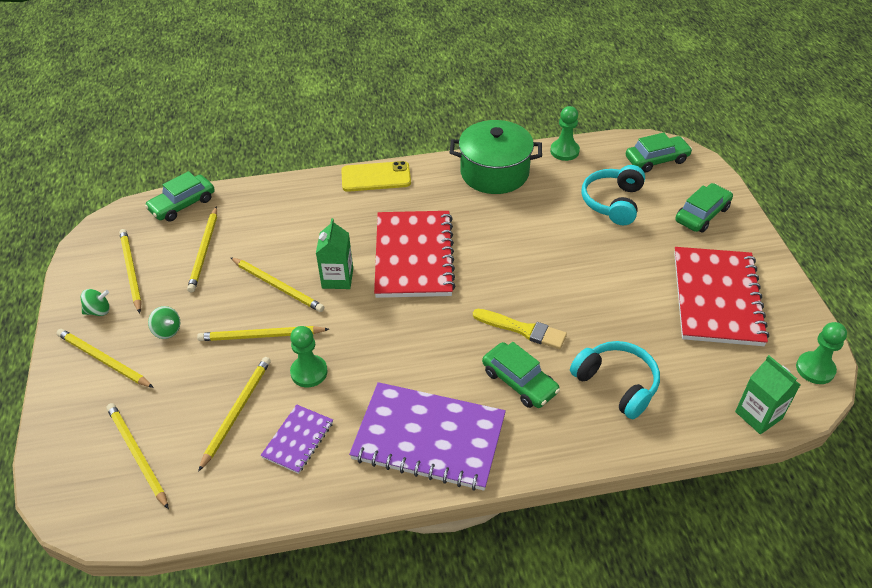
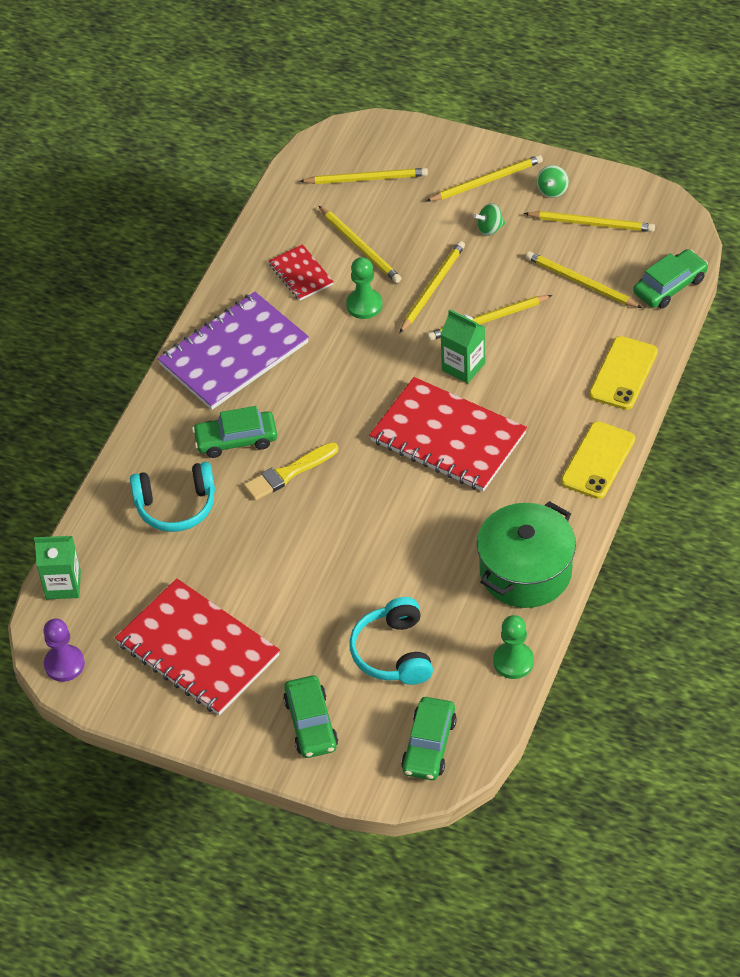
camera: 125 degrees right, 5 degrees up
green car [145,171,215,221] -> green car turned 60 degrees clockwise [633,249,708,309]
purple notebook [261,404,333,474] -> red notebook [269,244,334,301]
turquoise headphones [581,165,645,225] -> turquoise headphones turned 150 degrees counterclockwise [349,597,433,685]
green pawn [796,322,847,384] -> purple pawn [43,619,85,682]
none -> yellow phone [589,336,658,410]

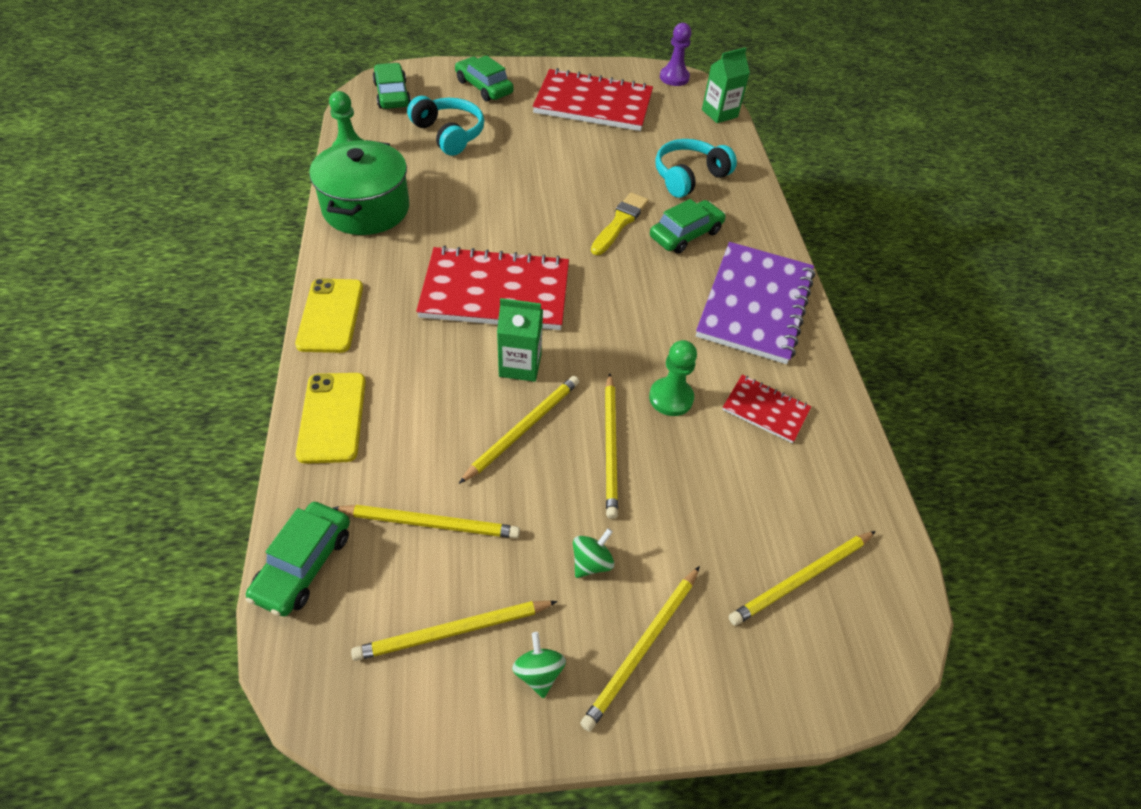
camera: 145 degrees right, 0 degrees up
yellow pencil [319,206,402,283] -> none

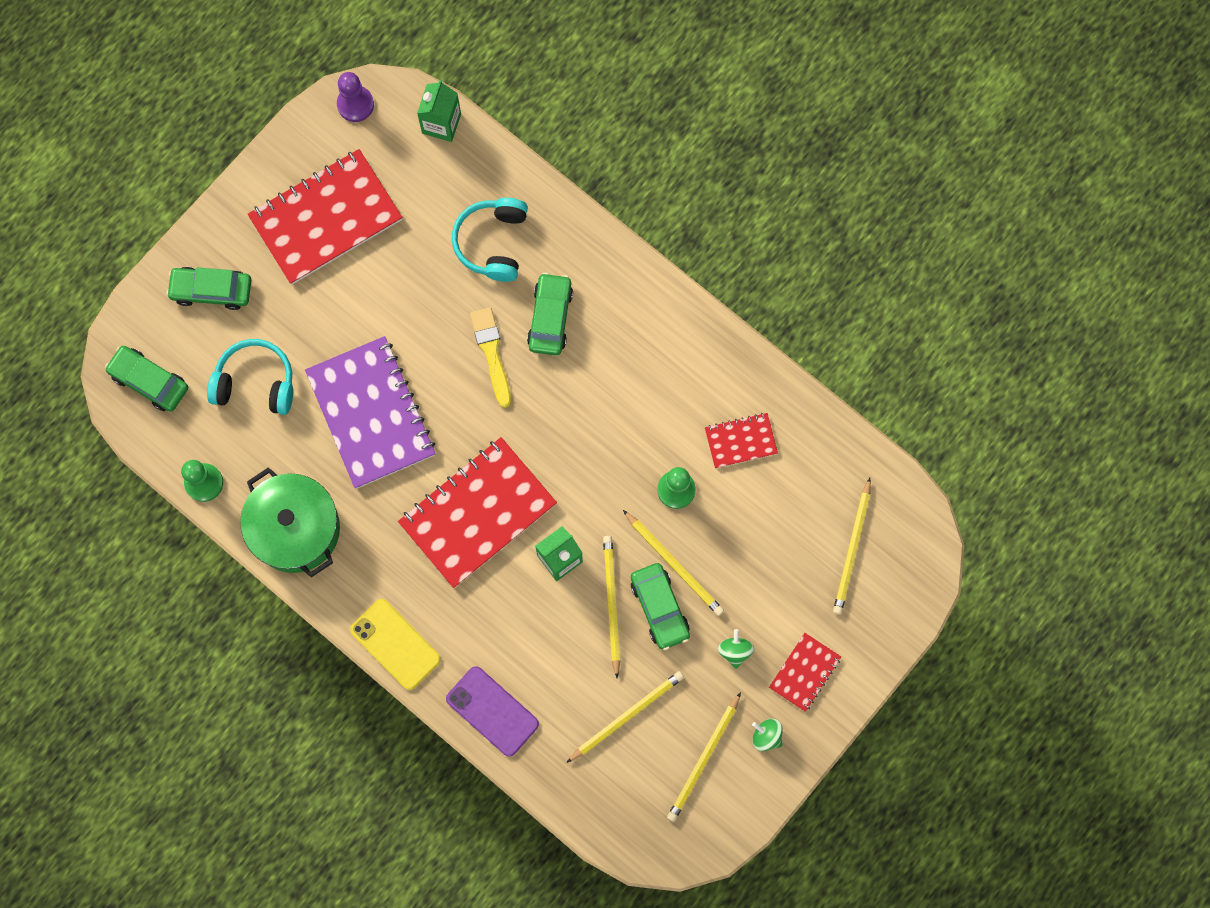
camera: 40 degrees left, 25 degrees up
green car [246,502,350,617] -> green car moved to [631,563,690,650]
yellow phone [296,373,366,464] -> purple phone [446,666,539,757]
yellow pencil [580,566,700,732] -> red notebook [769,633,841,712]
purple notebook [696,242,815,364] -> purple notebook moved to [305,336,436,489]

